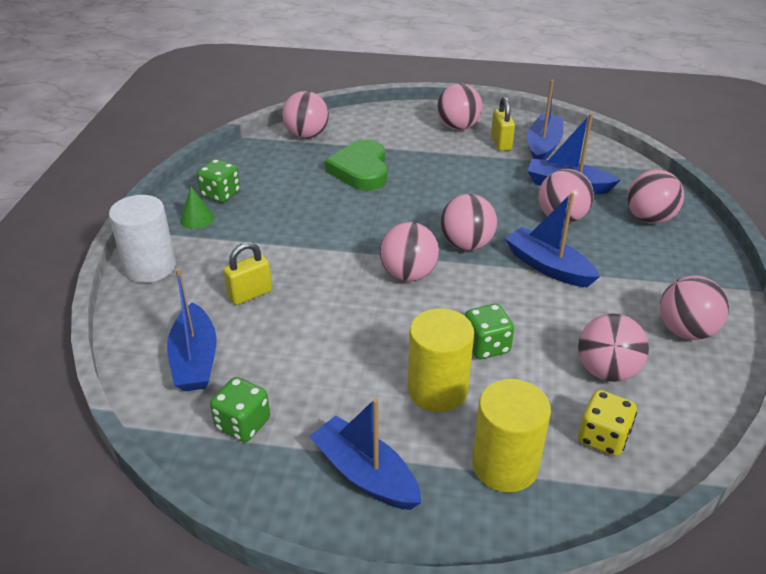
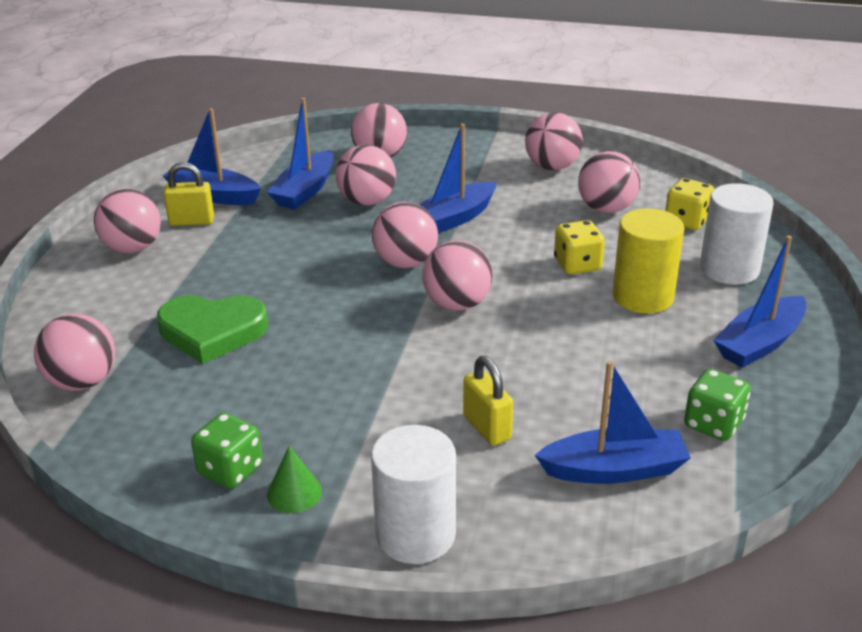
camera: 85 degrees left, 5 degrees down
green dice [465,304,514,359] -> yellow dice [554,220,605,275]
yellow cylinder [472,379,551,493] -> white cylinder [700,183,774,285]

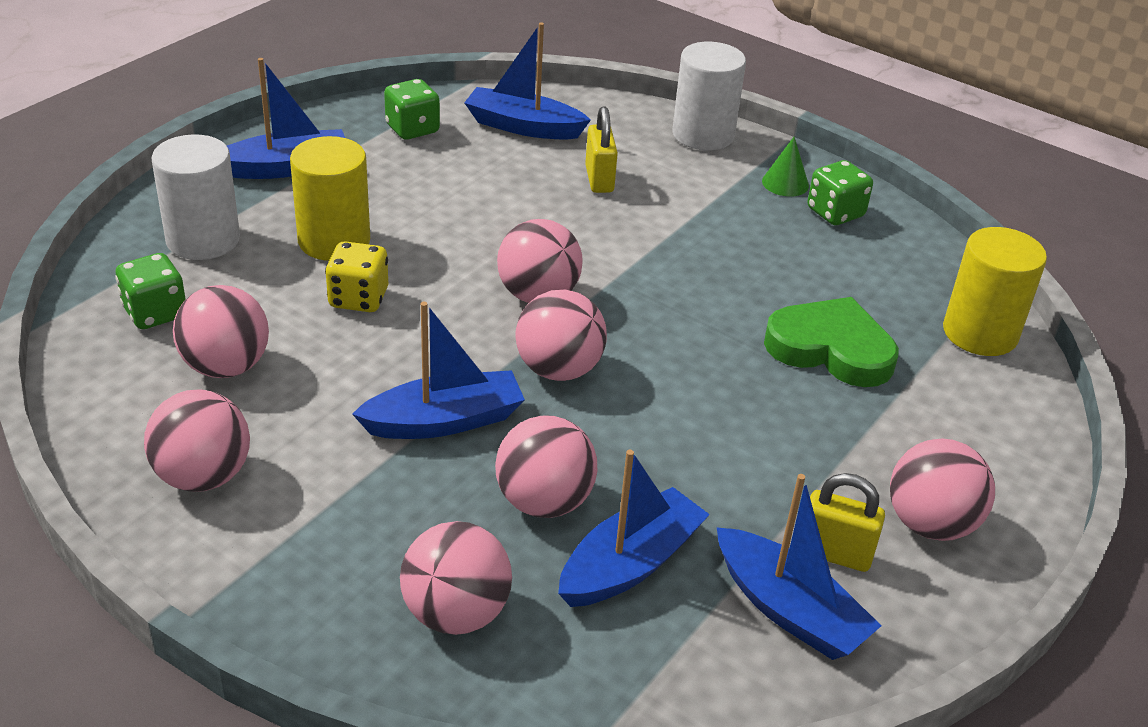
camera: 160 degrees left, 5 degrees up
pink ball [34,314,115,391] -> yellow cylinder [943,227,1047,356]
yellow dice [665,178,714,230] -> green dice [115,253,186,329]

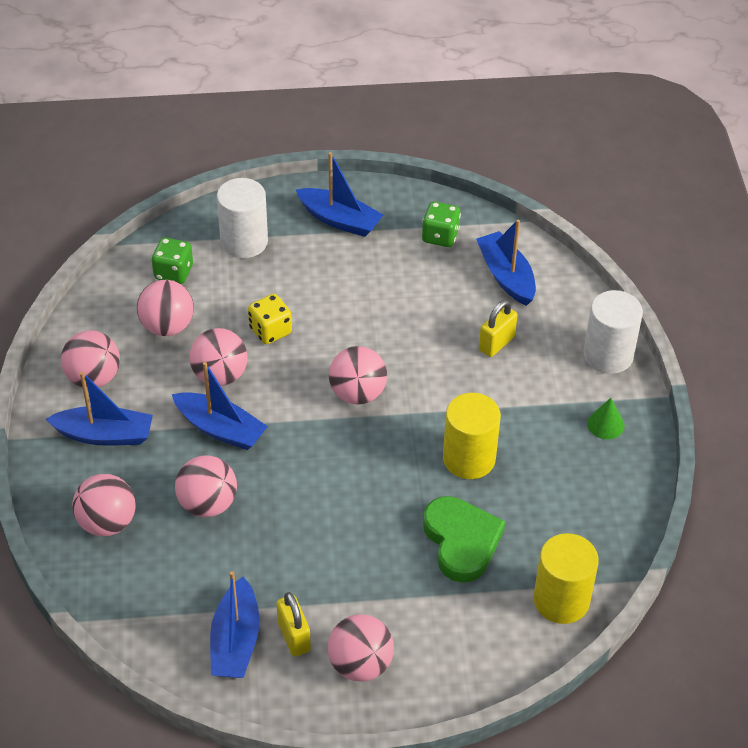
camera: 50 degrees right, 10 degrees up
yellow cylinder [290,136,370,261] -> yellow cylinder moved to [443,393,501,479]
pink ball [515,290,607,381] -> pink ball moved to [189,328,248,386]
blue boat [558,450,710,607] -> blue boat moved to [46,372,153,446]
green dice [807,160,873,225] -> none

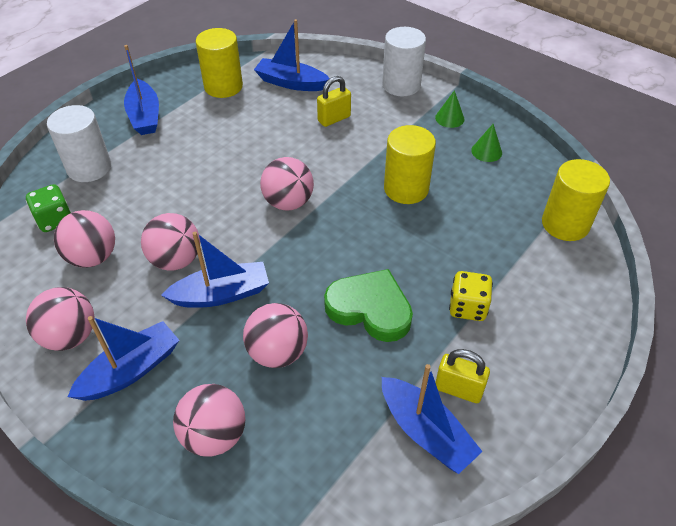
camera: 45 degrees left, 0 degrees up
yellow dice [248,294,292,344] -> yellow dice moved to [449,271,493,321]
blue boat [296,152,383,237] -> blue boat turned 90 degrees clockwise [124,45,159,135]
pink ball [328,614,394,682] -> none
green dice [422,201,461,247] -> yellow cylinder [196,28,243,98]
green heart [423,496,505,583] -> green heart moved to [324,269,413,342]
yellow padlock [479,300,518,357] -> yellow padlock turned 60 degrees clockwise [317,76,351,127]
none -> green cone [471,124,502,162]

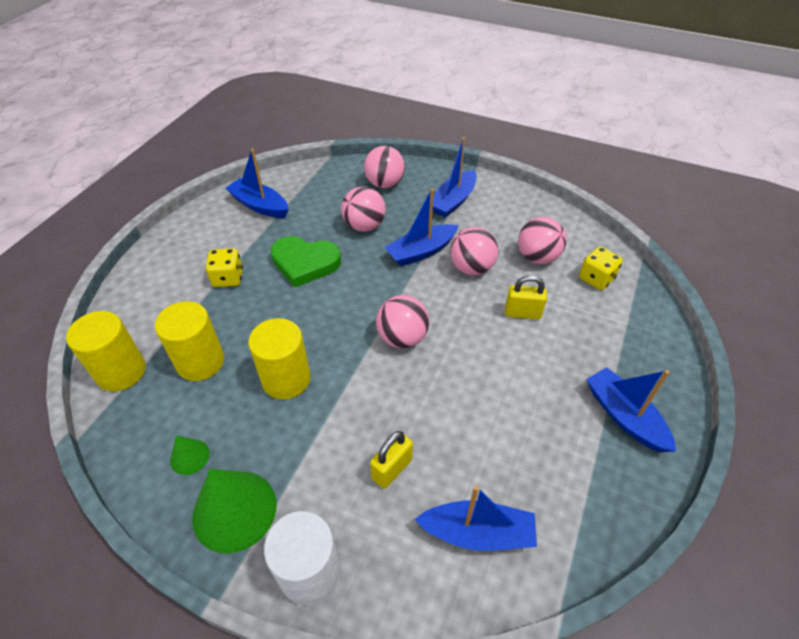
camera: 165 degrees right, 0 degrees up
green dice [26,184,71,232] -> yellow dice [579,247,623,290]
pink ball [26,287,95,351] -> none
white cylinder [47,105,111,182] -> none
yellow cylinder [196,28,243,98] -> yellow cylinder moved to [155,301,224,381]
green cone [435,90,465,128] -> green cone [192,469,276,553], size x2.02
yellow padlock [435,349,490,403] -> yellow padlock moved to [505,275,547,319]

